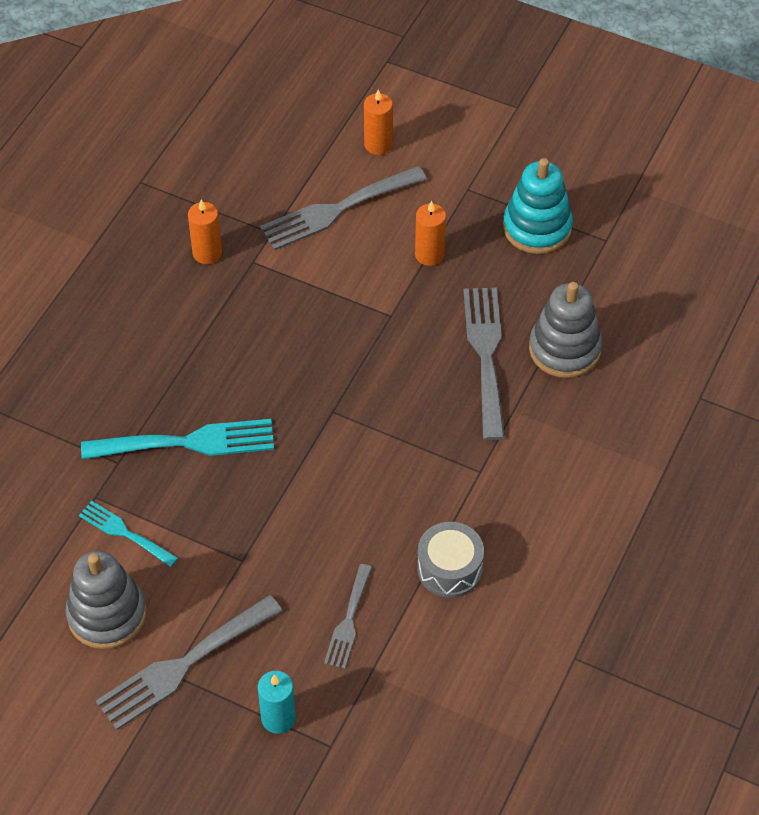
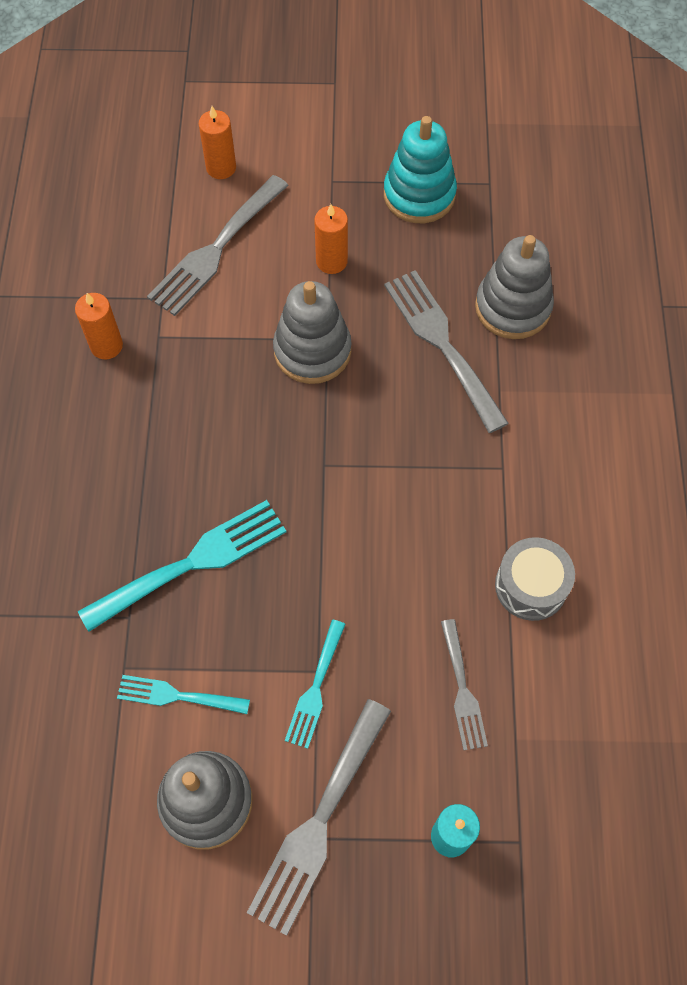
camera: 25 degrees left, 10 degrees up
none -> grey stacking toy [273,281,352,384]
none -> turquoise fork [285,620,346,749]

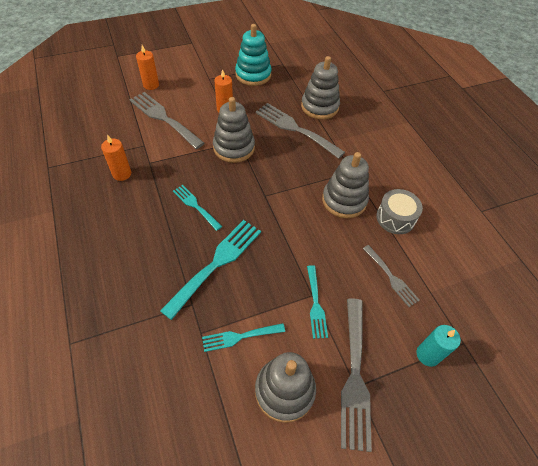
camera: 25 degrees left, 10 degrees down
grey fork [147,175,289,316] -> grey fork turned 120 degrees clockwise [129,92,205,149]
none -> turquoise fork [173,185,222,231]
none -> grey stacking toy [322,152,369,218]

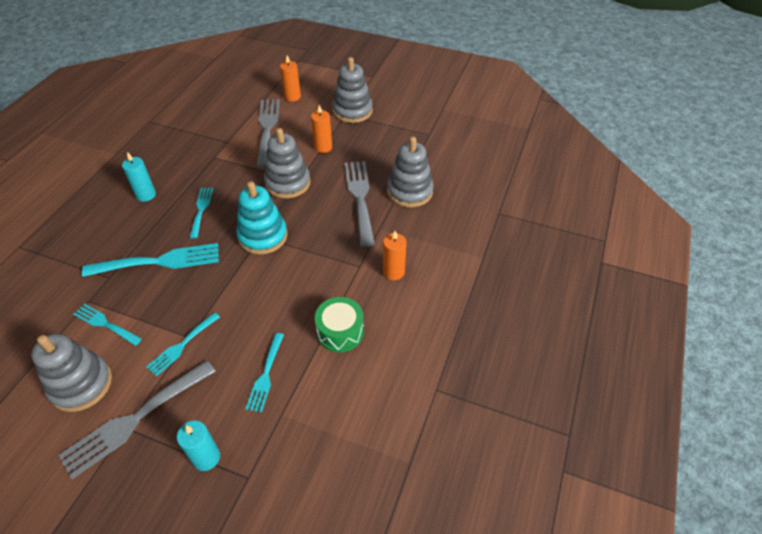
camera: 45 degrees right, 5 degrees down
orange candle [101,135,131,181] -> orange candle moved to [383,231,406,280]
turquoise stacking toy [235,24,272,86] -> turquoise stacking toy moved to [236,181,288,255]
grey stacking toy [322,152,369,218] -> grey stacking toy moved to [332,57,373,123]
grey fork [363,245,420,307] -> turquoise fork [245,333,284,412]
grey drum [376,189,423,234] -> green drum [315,297,364,352]
none -> turquoise candle [122,152,156,202]

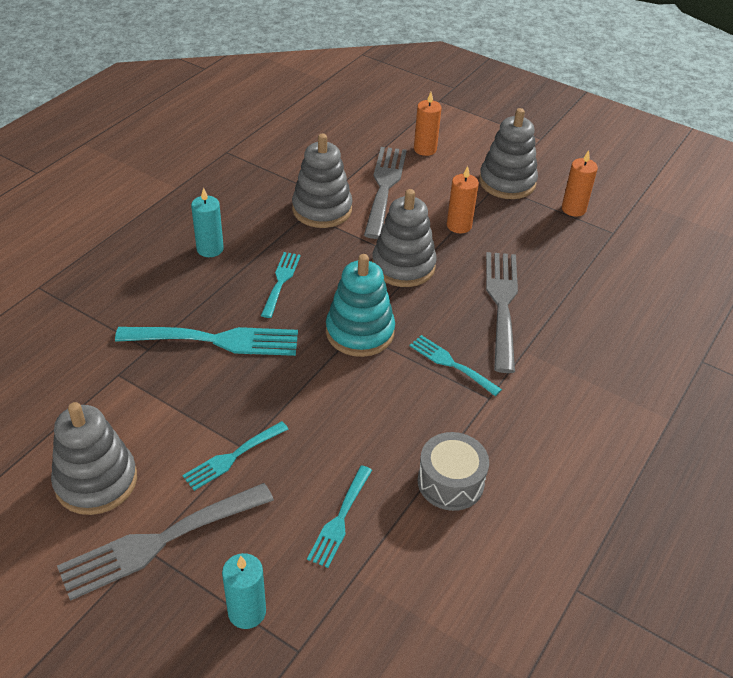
camera: 10 degrees right, 5 degrees down
turquoise fork [73,304,142,346] -> turquoise fork moved to [409,335,502,396]
green drum [315,297,364,352] -> grey drum [418,432,489,511]
orange candle [383,231,406,280] -> orange candle moved to [562,150,598,217]
grey stacking toy [387,137,434,207] -> grey stacking toy moved to [292,134,352,228]

